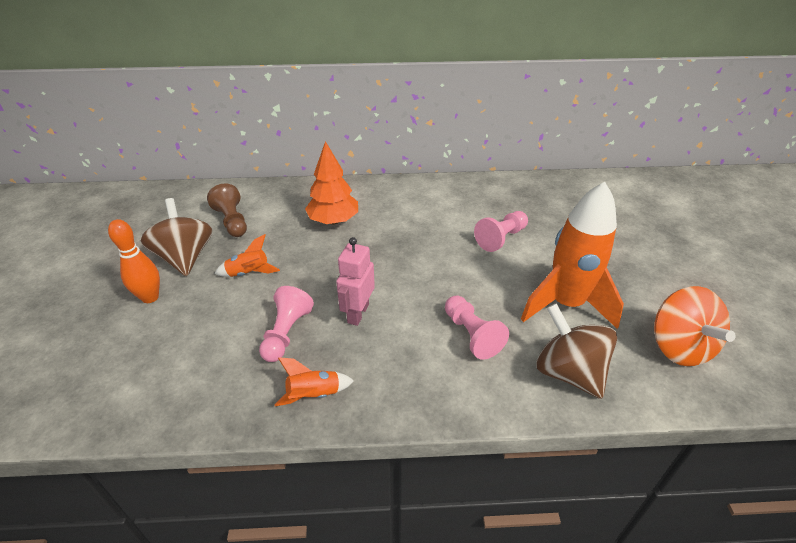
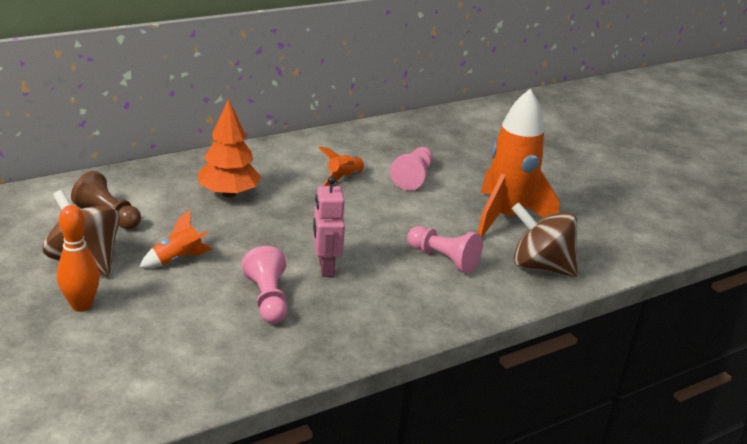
camera: 30 degrees left, 10 degrees down
orange rocket [274,357,354,406] -> orange rocket moved to [319,146,367,186]
orange spinning top [654,286,736,366] -> none

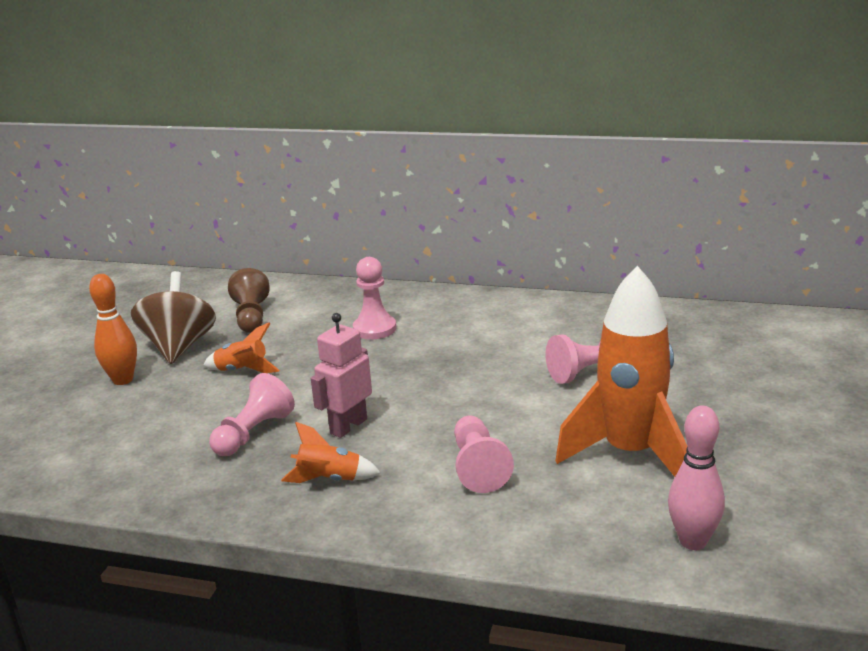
camera: 50 degrees right, 5 degrees down
orange tree [198,98,261,197] -> pink pawn [353,257,396,339]
orange rocket [319,146,367,186] -> orange rocket moved to [281,422,381,483]
brown spinning top [512,203,578,277] -> none
none -> pink bowling pin [668,405,725,550]

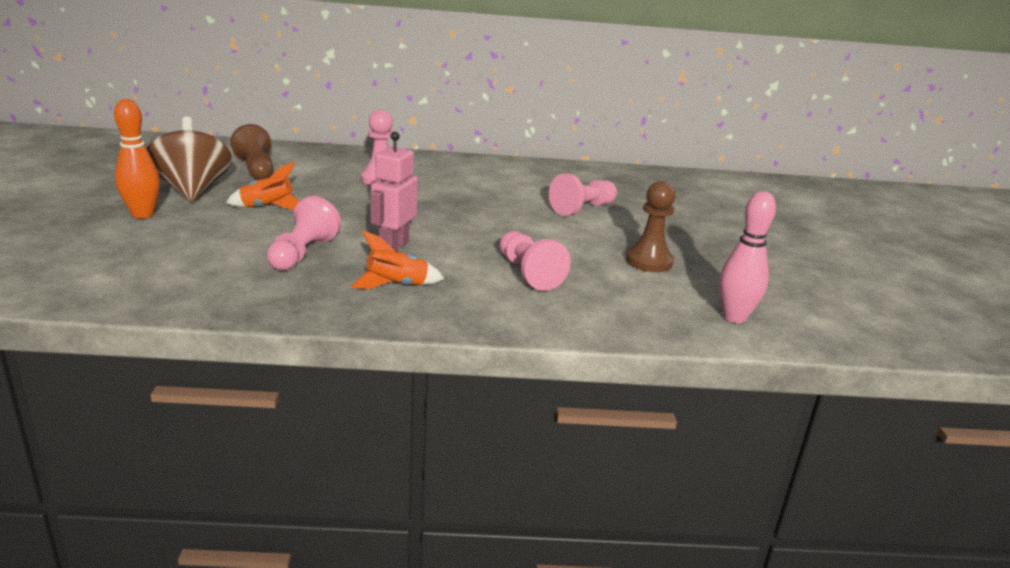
camera: 20 degrees left, 0 degrees up
orange rocket [555,266,688,477] -> brown pawn [626,181,676,272]

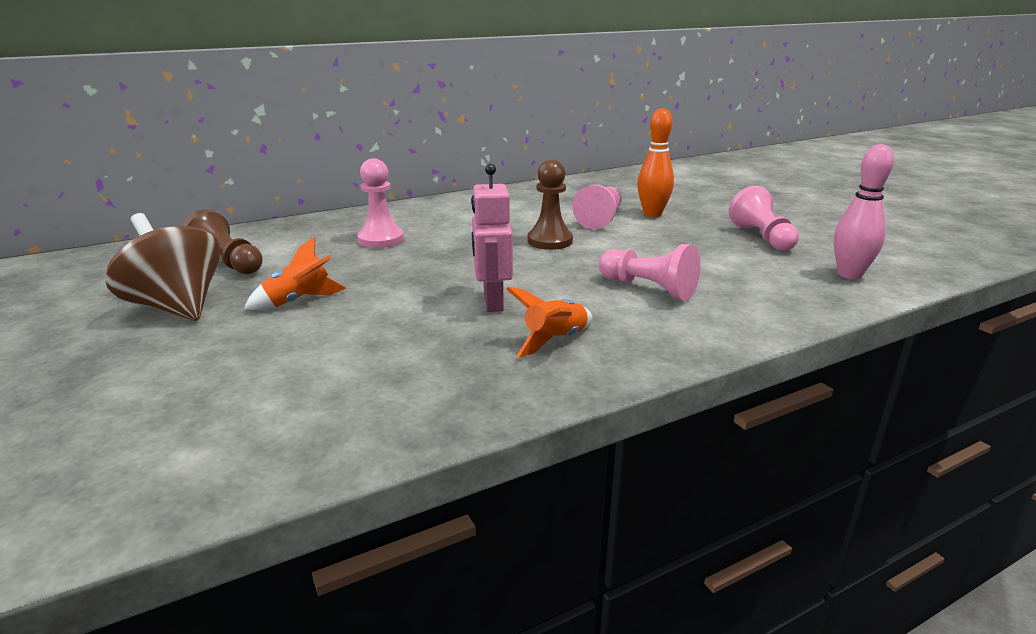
camera: 25 degrees left, 0 degrees up
orange bowling pin [114,99,160,219] -> orange bowling pin moved to [637,108,674,217]
pink pawn [267,196,341,271] -> pink pawn moved to [729,185,799,251]
brown pawn [626,181,676,272] -> brown pawn moved to [527,159,573,250]

